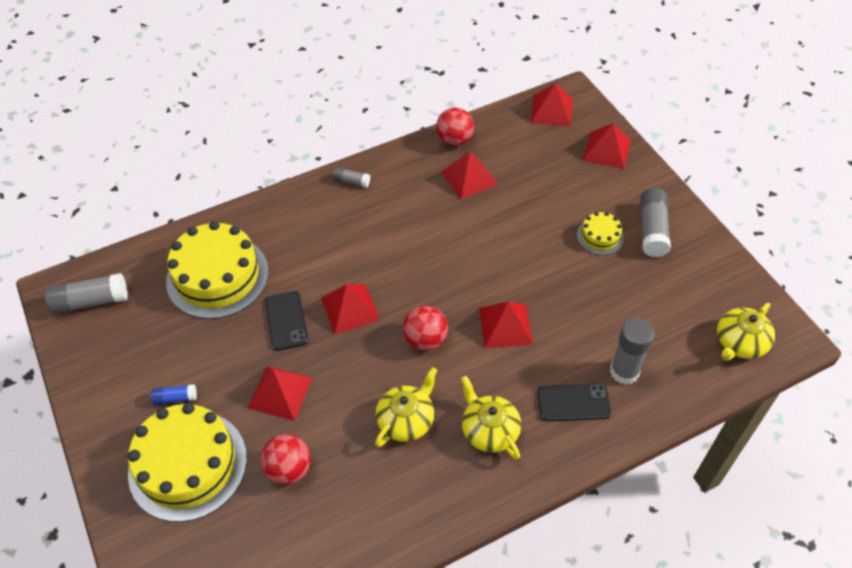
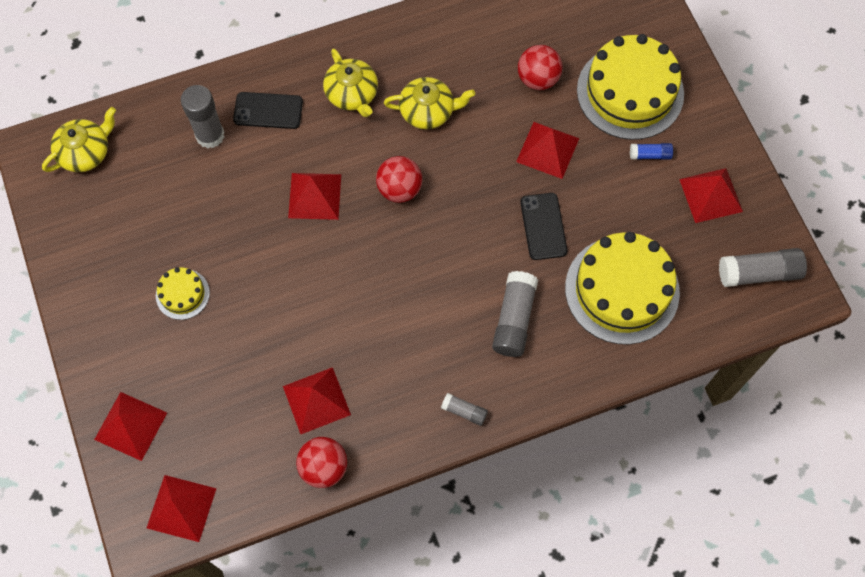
camera: 175 degrees left, 15 degrees up
red pyramid [321,284,380,334] -> red pyramid moved to [679,168,743,223]
yellow teapot [375,367,437,447] -> yellow teapot turned 135 degrees counterclockwise [384,77,475,129]
grey glue stick [640,188,671,257] -> grey glue stick moved to [492,271,538,357]

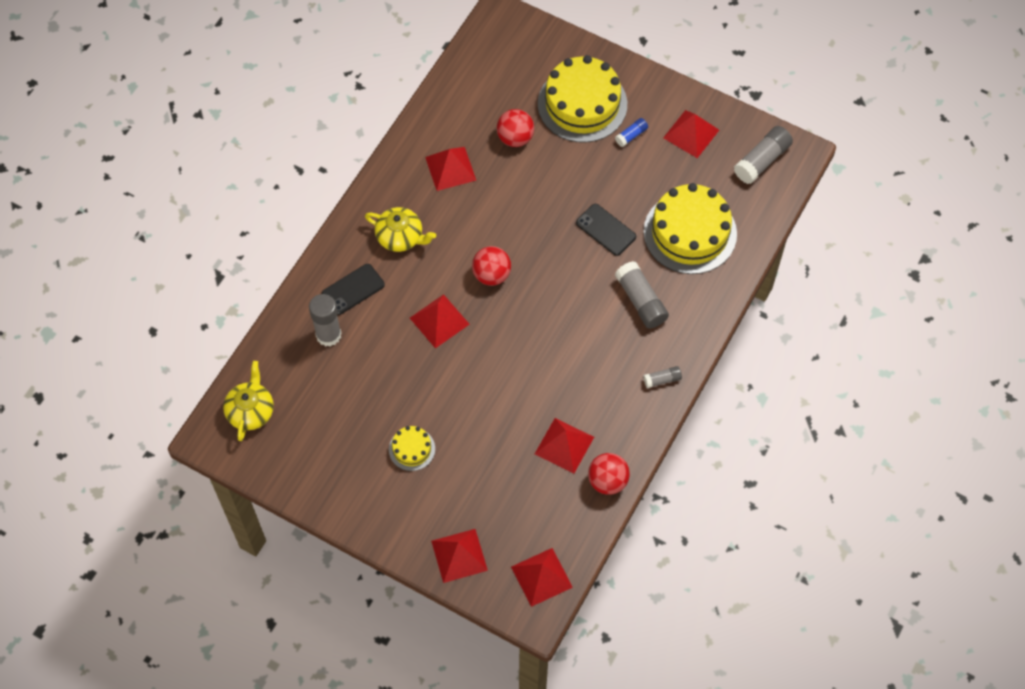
camera: 40 degrees left, 5 degrees down
yellow teapot [384,77,475,129] -> none
red pyramid [516,122,579,179] -> red pyramid moved to [425,147,476,191]

